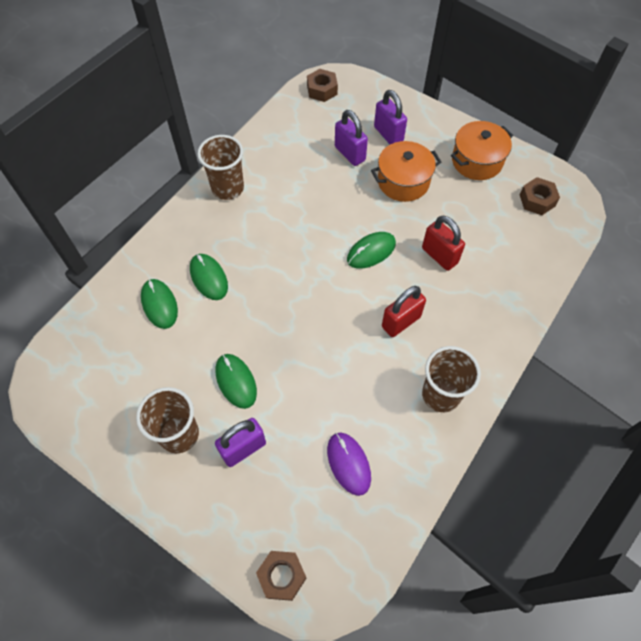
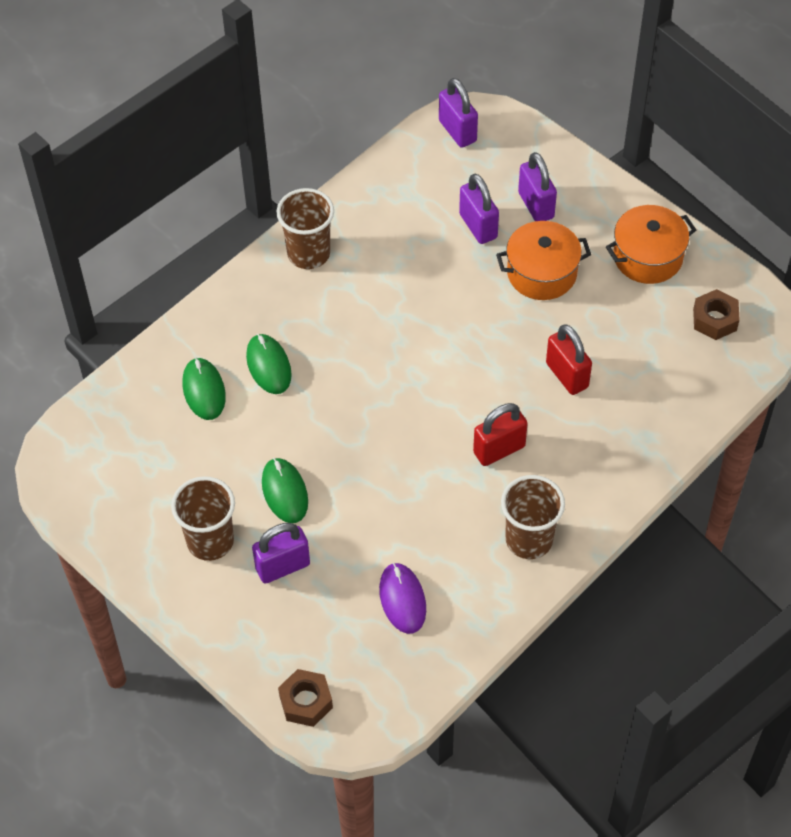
camera: 10 degrees right, 5 degrees down
brown nut [307,69,338,102] -> purple padlock [439,78,478,148]
green mouse [347,232,396,269] -> none

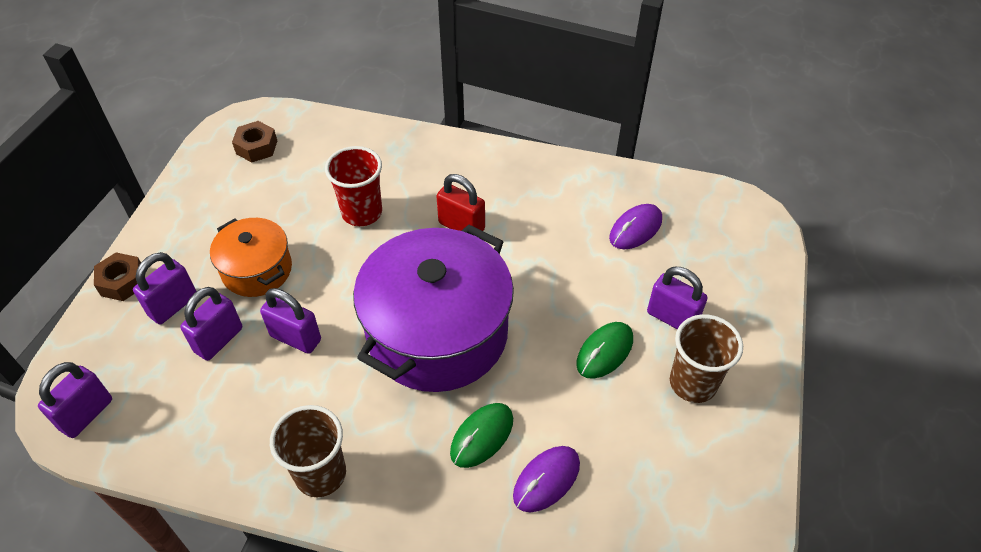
camera: 120 degrees left, 5 degrees down
green mouse [182,357,226,420] -> purple mouse [513,446,580,512]
brown nut [278,669,333,727] -> brown nut moved to [94,252,141,301]
brown cup [501,475,565,559] -> none
red padlock [546,324,592,395] -> red cup [325,146,382,226]
orange pot [606,205,696,284] -> none
none -> purple padlock [260,288,321,354]
none -> purple pot [353,224,514,392]

